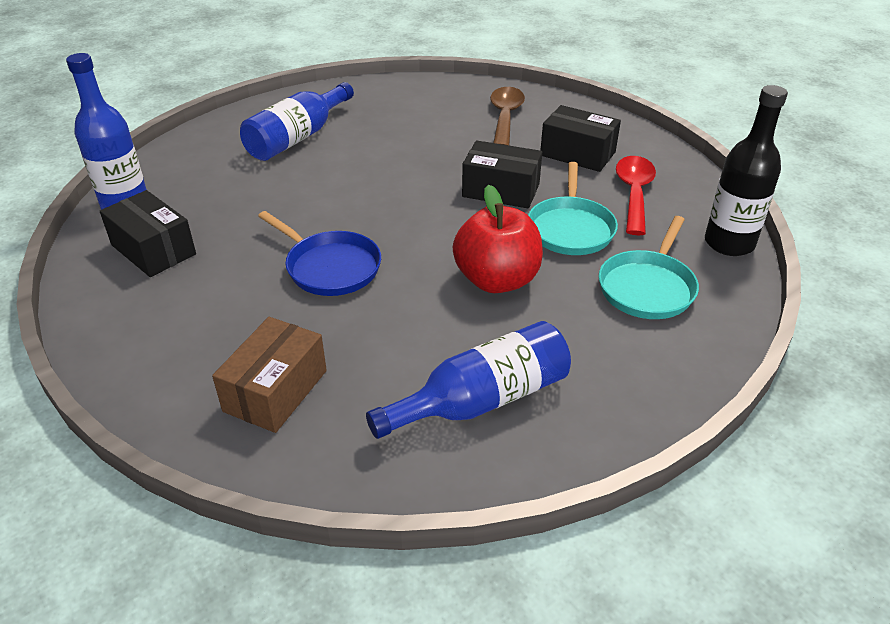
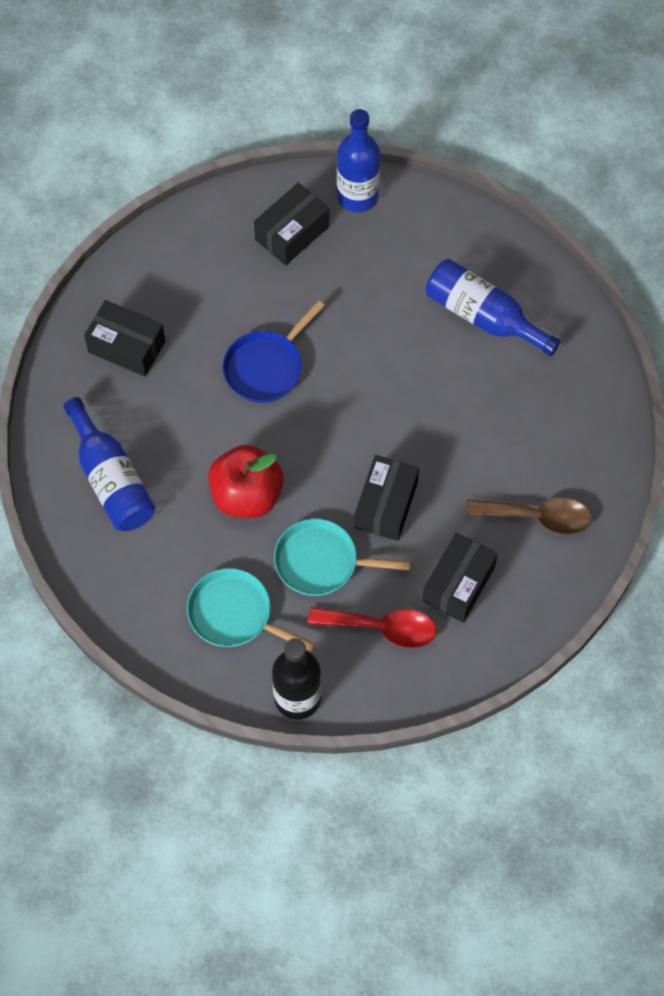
camera: 90 degrees right, 25 degrees up
brown box [212,317,327,433] -> black box [84,300,166,377]

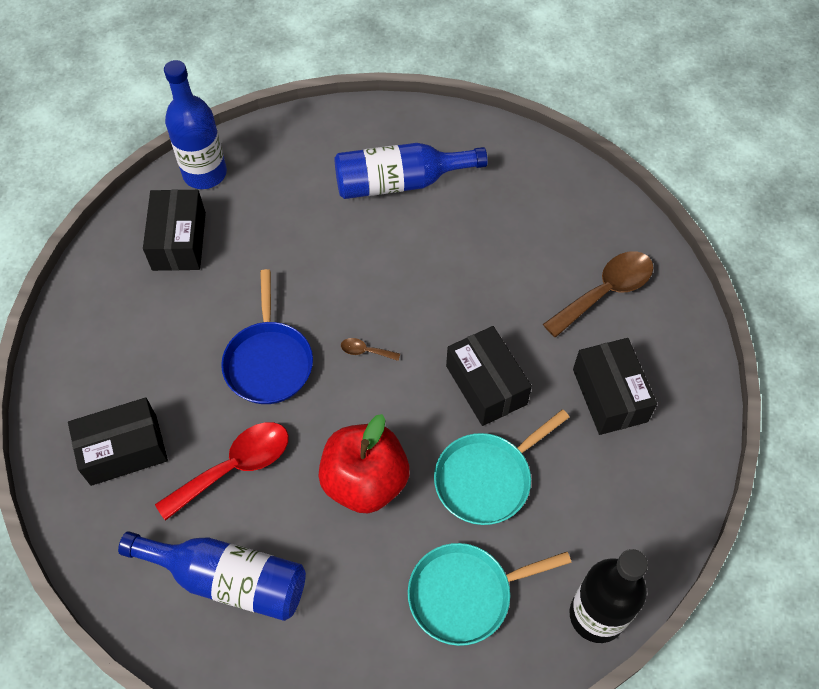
camera: 45 degrees left, 5 degrees down
red spoon [308,607,436,648] -> red spoon moved to [155,422,289,521]
none -> brown spoon [341,338,400,361]

